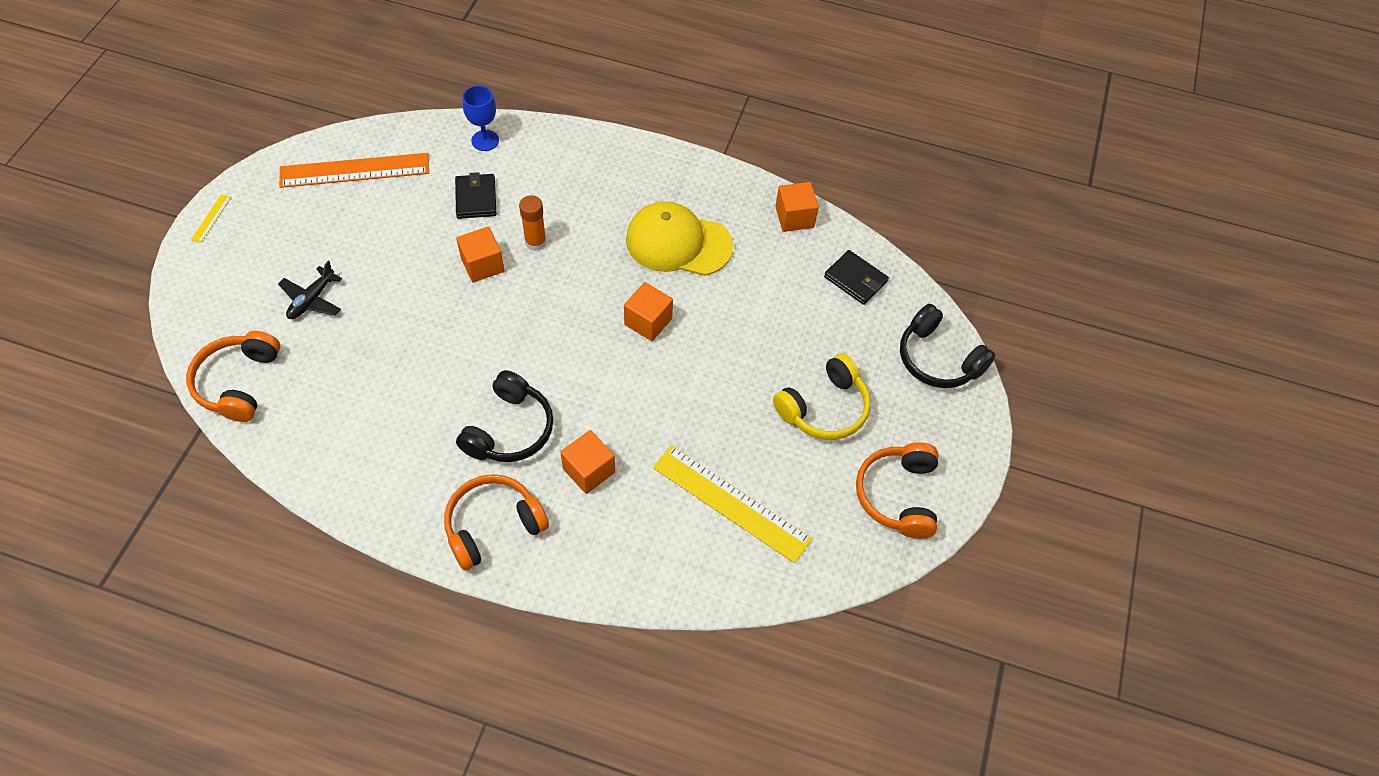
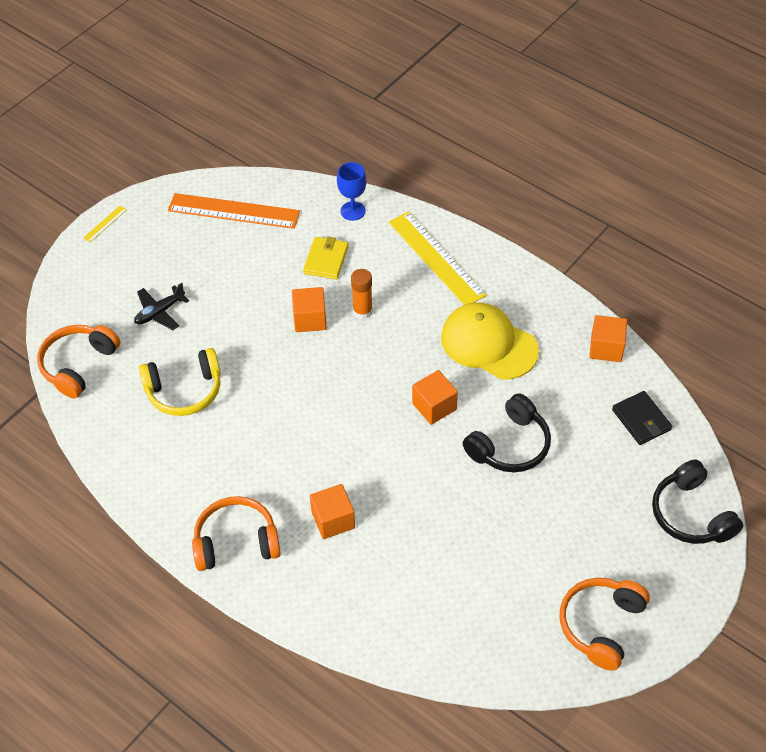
camera: 25 degrees right, 5 degrees down
black wallet [455,172,496,219] -> yellow wallet [303,237,349,280]
black headphones [456,370,553,462] -> black headphones moved to [463,393,551,472]
yellow ruler [653,445,812,563] -> yellow ruler moved to [389,212,487,305]
yellow headphones [773,353,871,440] -> yellow headphones moved to [139,348,221,416]

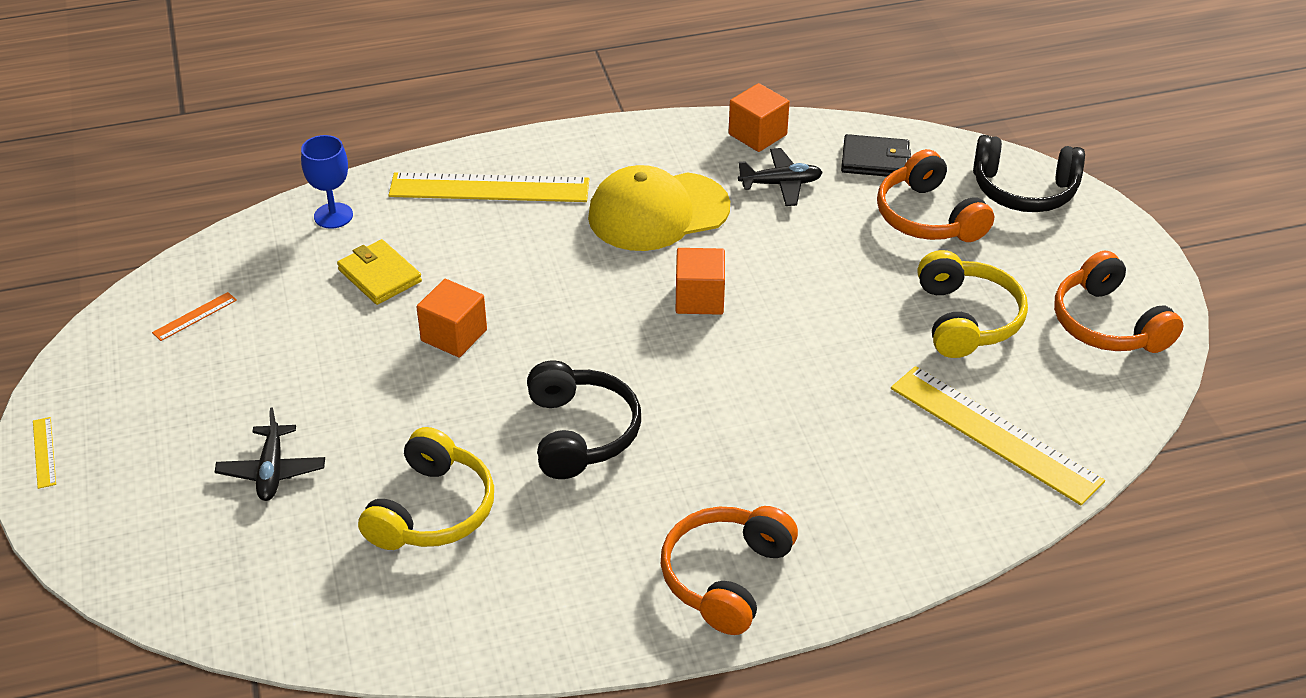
camera: 55 degrees left, 10 degrees down
orange headphones [37,325,120,399] -> orange headphones moved to [877,149,994,242]
orange ruler [168,193,300,229] -> orange ruler [152,292,237,341], size x0.41
orange cube [310,484,355,539] -> none
orange glue stick [351,269,373,319] -> none
black headphones [463,393,551,472] -> black headphones moved to [527,361,641,479]
none -> black plane [738,148,823,206]
none -> yellow ruler [891,366,1105,506]
none -> yellow headphones [917,250,1028,358]

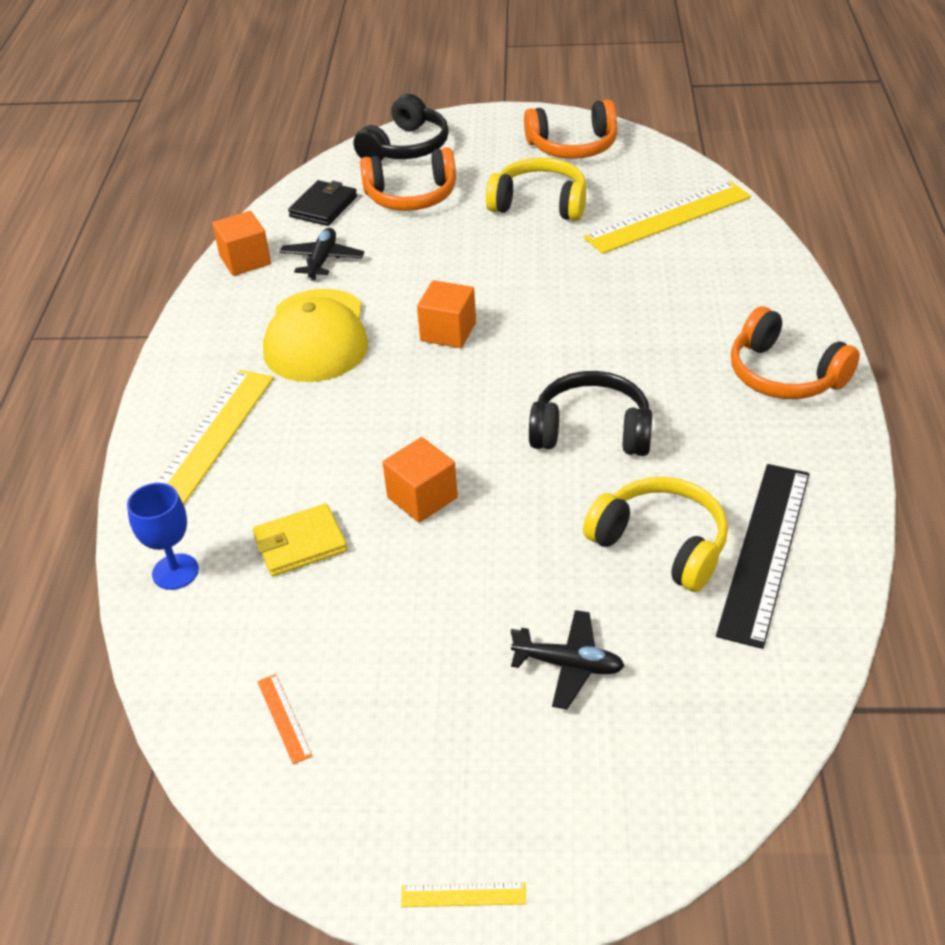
camera: 70 degrees left, 0 degrees up
none -> black ruler [716,464,809,649]

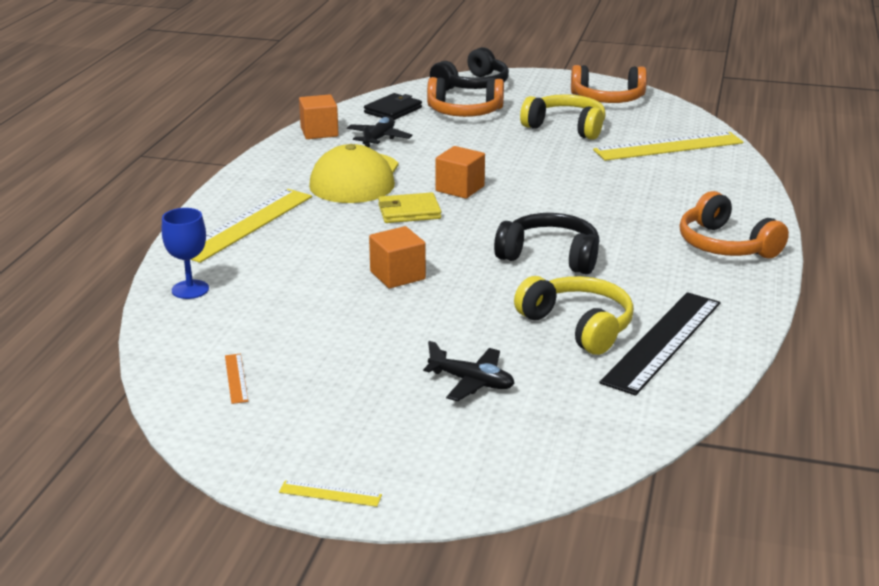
camera: 10 degrees right, 15 degrees down
yellow wallet [253,504,347,576] -> yellow wallet moved to [378,192,441,223]

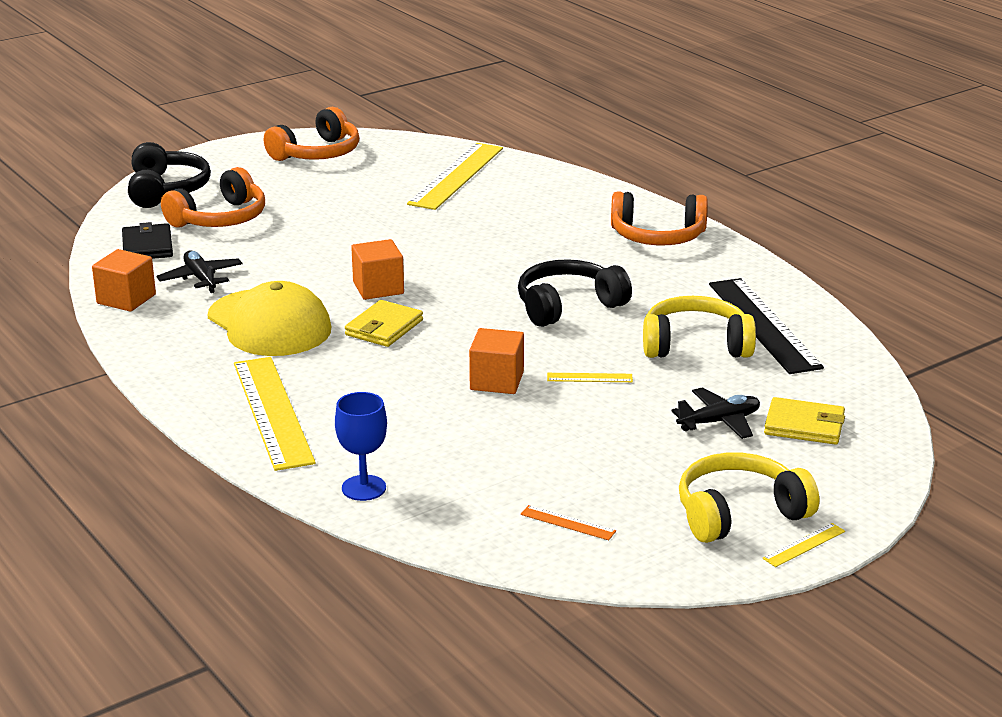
camera: 50 degrees left, 0 degrees up
yellow headphones [520,94,606,140] -> yellow headphones moved to [679,453,819,543]
none -> yellow ruler [547,373,633,382]
none -> yellow wallet [764,397,845,445]

